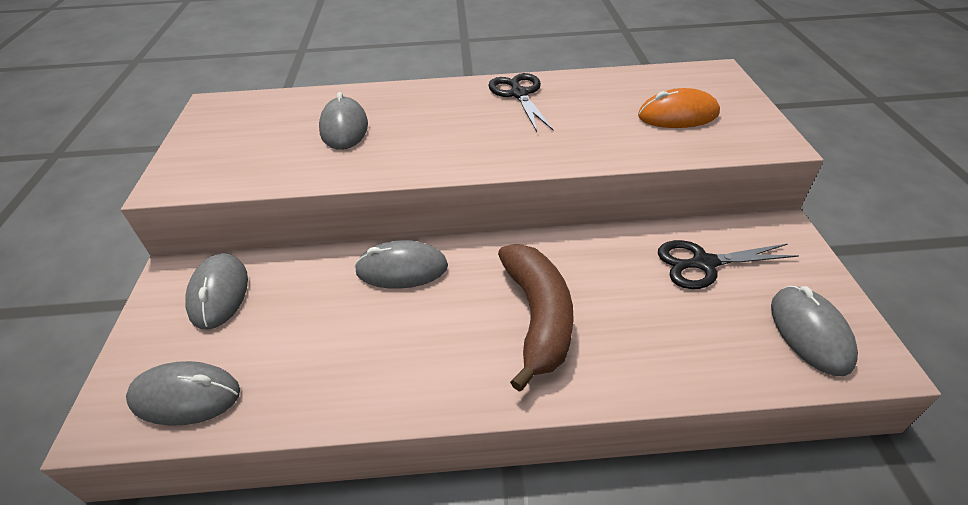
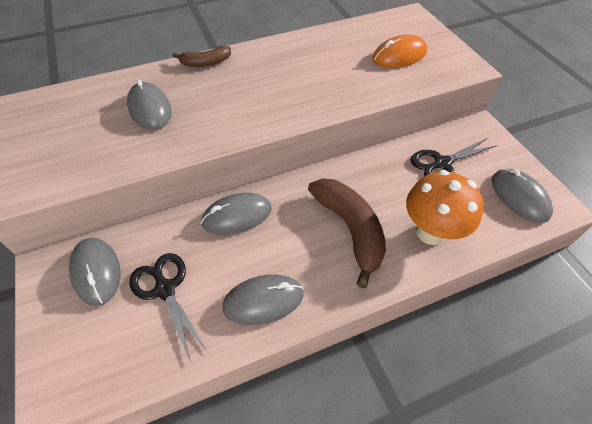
camera: 20 degrees left, 10 degrees up
grey mouse [126,361,240,426] -> grey mouse moved to [222,274,304,325]
black scissors [488,73,553,132] -> black scissors moved to [129,253,207,360]
none -> brown banana [173,46,231,67]
none -> orange mushroom [406,170,484,245]

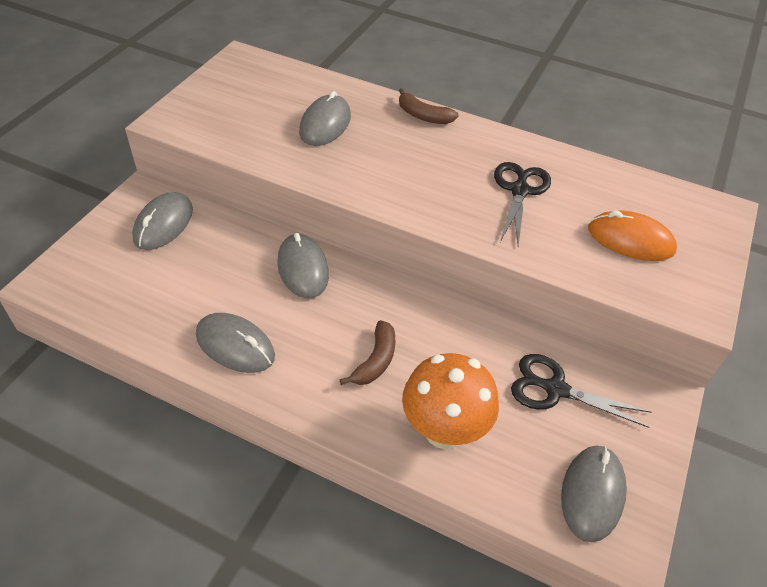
camera: 45 degrees right, 5 degrees down
black scissors [129,253,207,360] -> black scissors moved to [494,162,551,246]
grey mouse [201,193,272,235] -> grey mouse turned 45 degrees clockwise [277,233,329,298]
brown banana [308,178,386,289] -> brown banana [340,320,395,385], size x0.55

